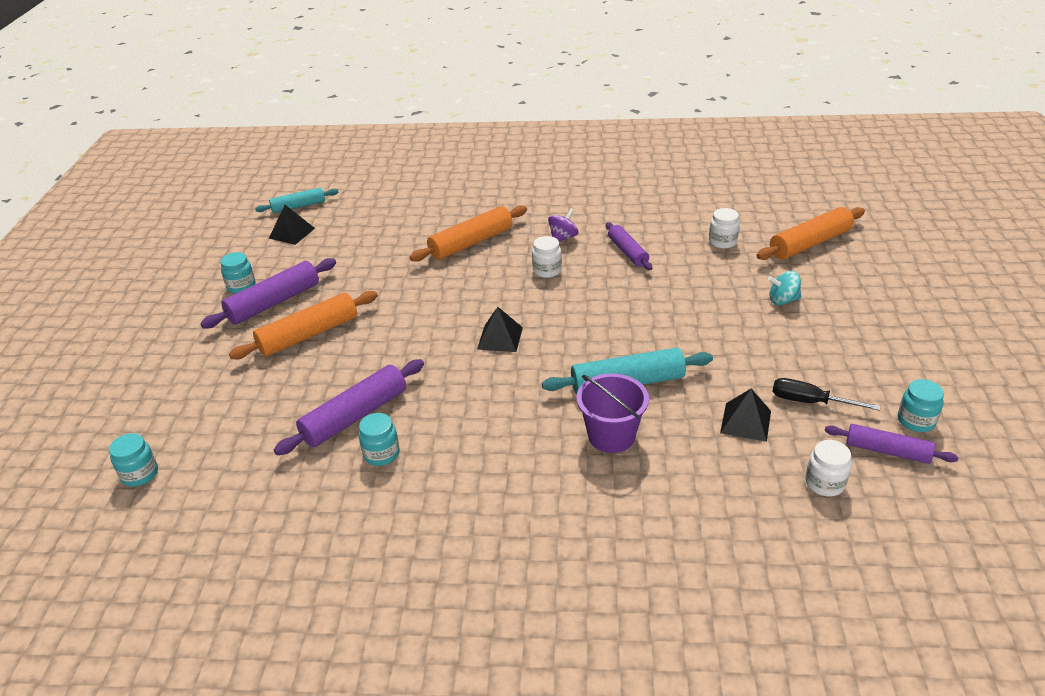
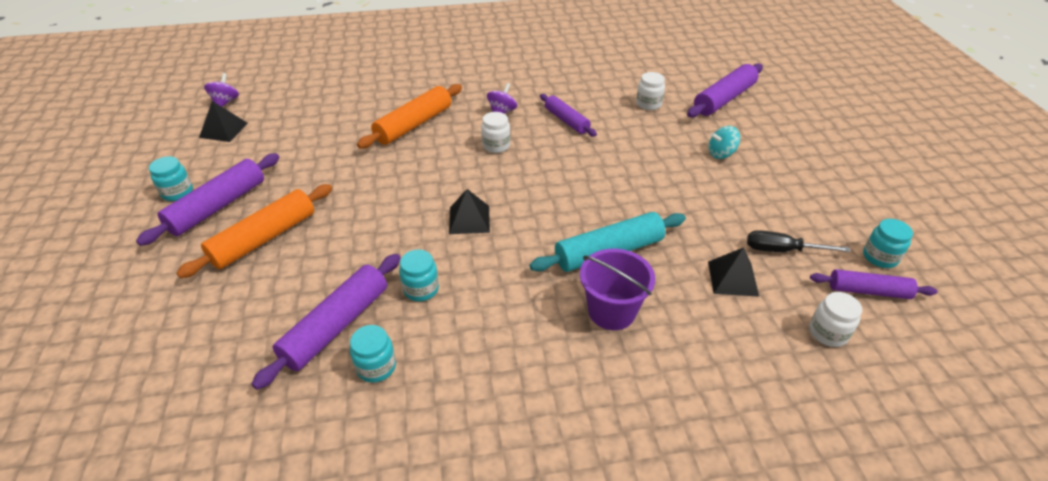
camera: 15 degrees left, 5 degrees up
turquoise jar [109,433,158,487] -> turquoise jar moved to [399,250,439,301]
turquoise rolling pin [255,187,338,213] -> purple spinning top [204,73,239,107]
orange rolling pin [756,207,865,260] -> purple rolling pin [687,63,763,118]

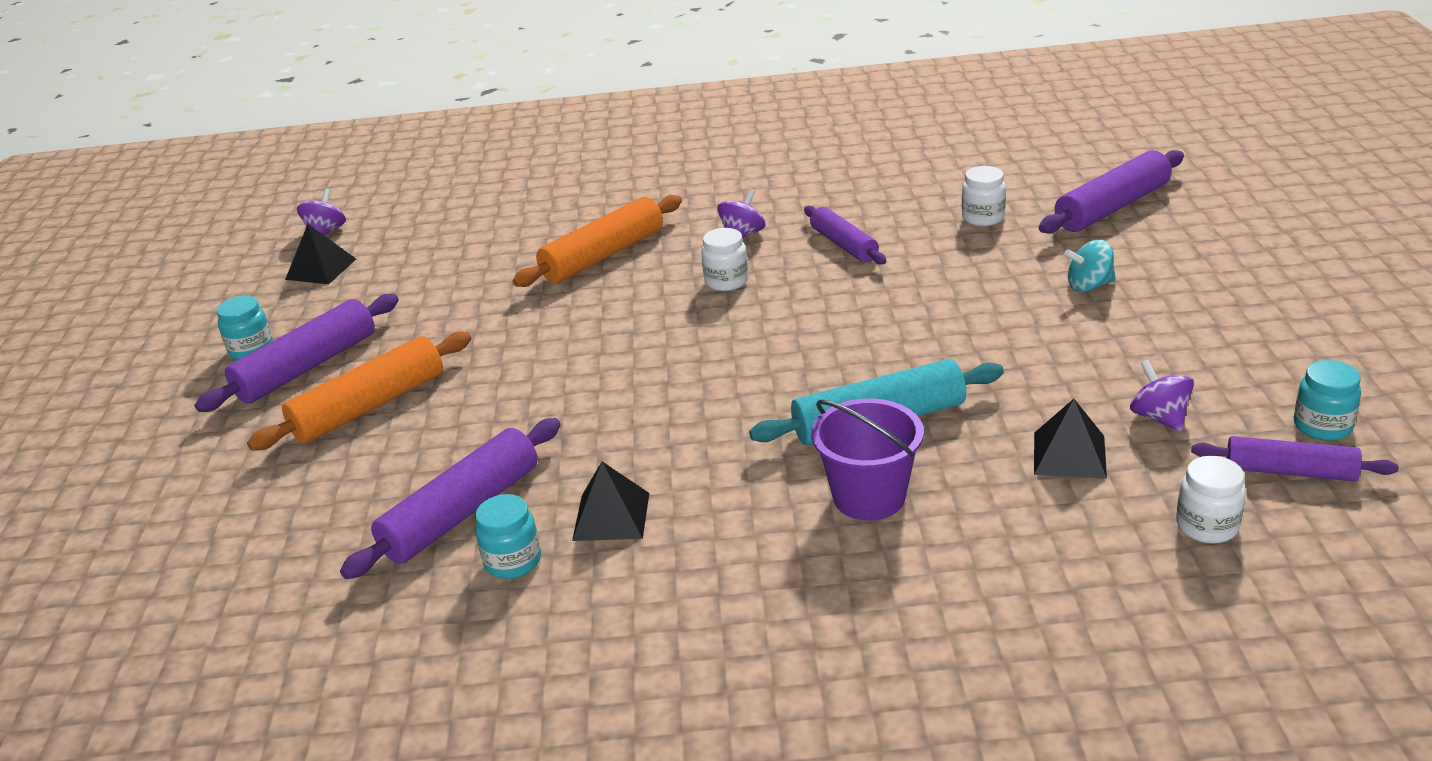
camera: 10 degrees right, 10 degrees down
turquoise jar [399,250,439,301] -> none
black pyramid [449,189,490,234] -> black pyramid moved to [572,461,649,541]
black screwdriver [747,230,851,252] -> purple spinning top [1130,360,1194,431]

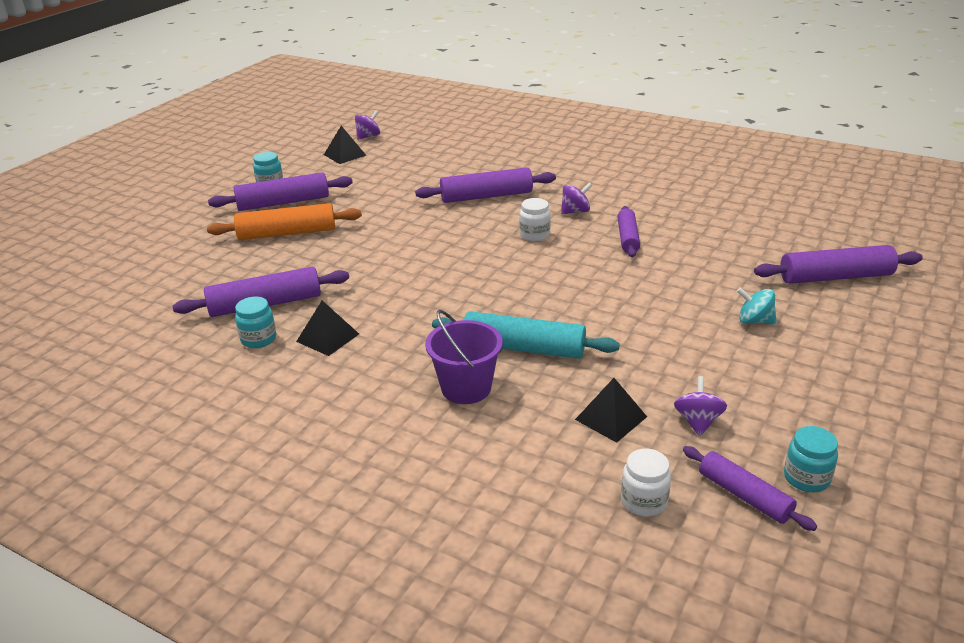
camera: 30 degrees right, 0 degrees up
orange rolling pin [513,195,682,287] -> purple rolling pin [415,167,556,203]
white jar [962,166,1006,226] -> none

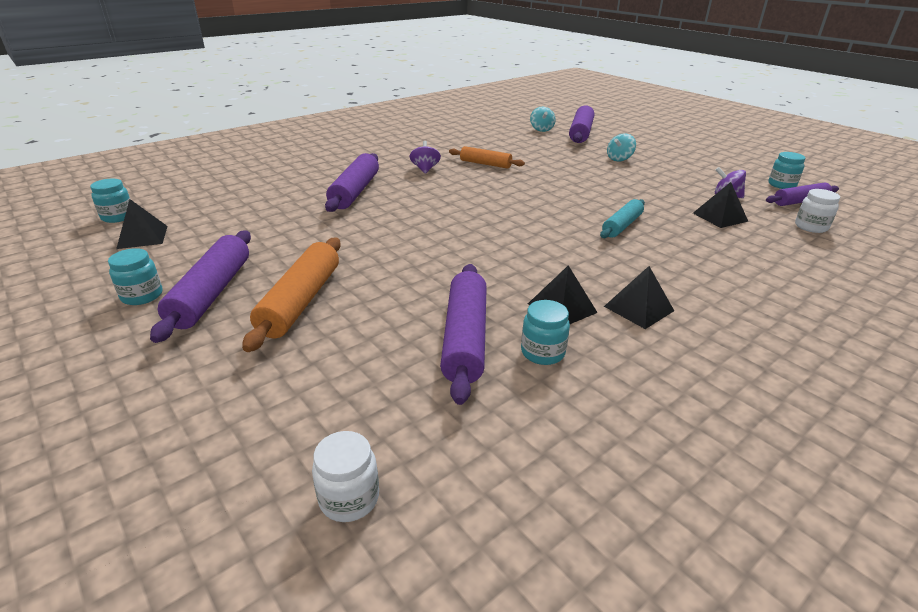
camera: 70 degrees left, 0 degrees up
purple spinning top [355,111,380,140] -> turquoise jar [90,179,130,223]
purple bucket [425,310,503,404] -> none
turquoise rolling pin [432,311,620,359] -> turquoise rolling pin [600,199,645,238], size x0.64
white jar [519,198,551,241] -> white jar moved to [312,431,379,522]
purple rolling pin [617,206,640,257] -> orange rolling pin [449,146,525,169]
none -> turquoise spinning top [530,107,556,132]
none -> black pyramid [604,266,674,329]

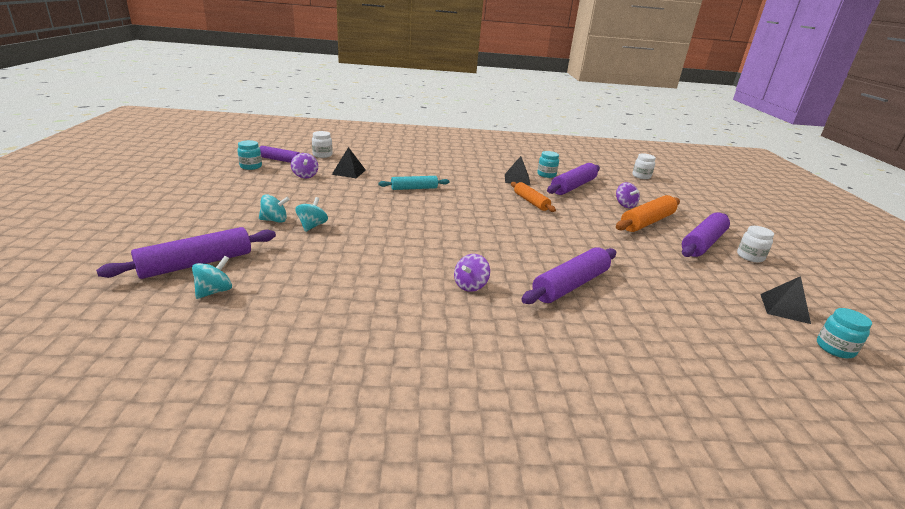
camera: 145 degrees left, 5 degrees down
turquoise jar [108,248,162,305] -> white jar [737,226,774,262]
orange rolling pin [449,146,525,169] -> orange rolling pin moved to [511,182,556,212]
black pyramid [604,266,674,329] -> none
none -> turquoise spinning top [295,197,328,232]
none -> purple spinning top [616,182,640,208]

